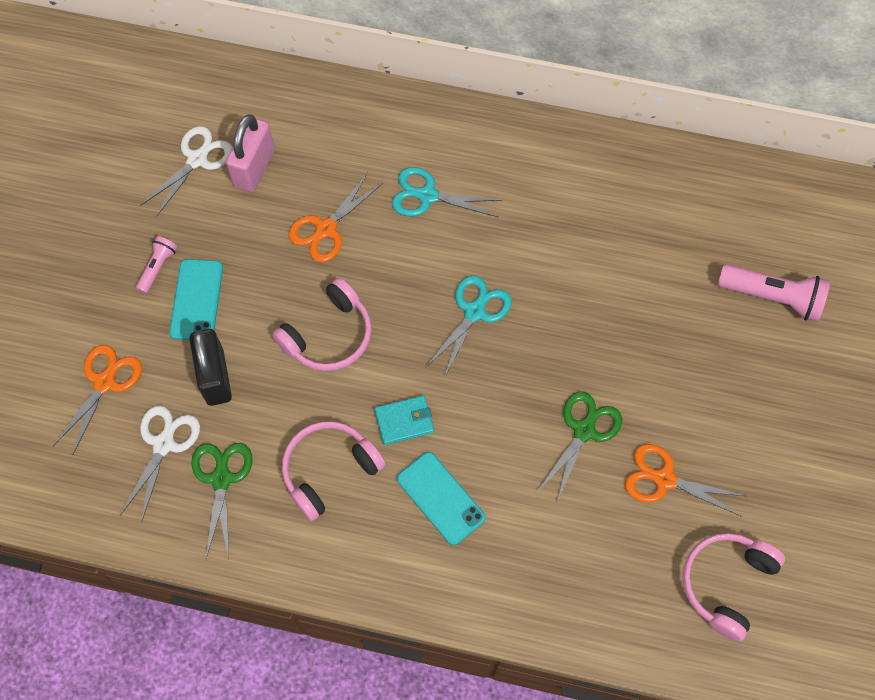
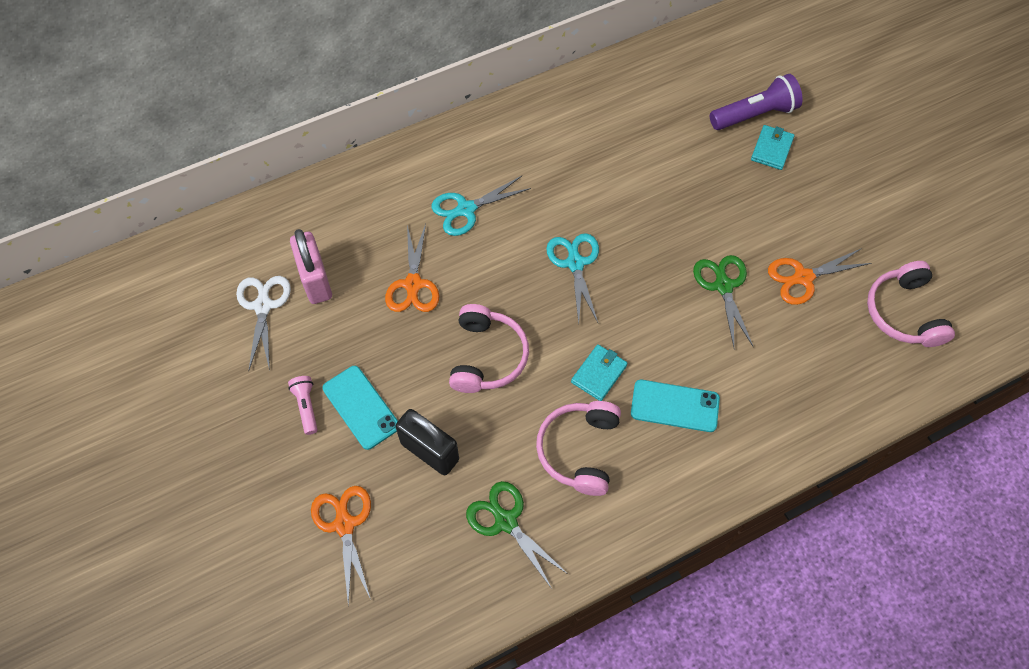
camera: 40 degrees left, 5 degrees down
white scissors [120,405,200,523] -> none
pink flashlight [718,264,830,322] -> purple flashlight [710,74,803,130]
none -> turquoise wallet [751,125,794,170]

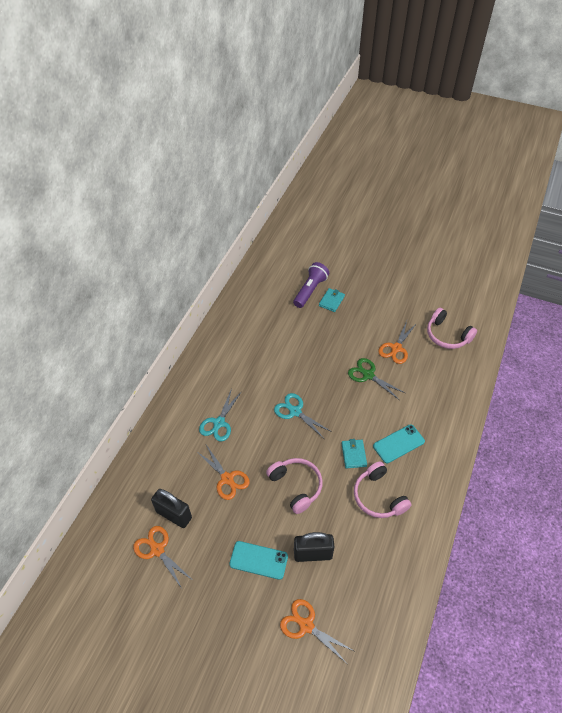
camera: 40 degrees left, 10 degrees down
white scissors [236,276,291,370] -> orange scissors [133,526,191,589]
pink flashlight [288,376,317,435] -> none
pink padlock [290,229,332,304] -> black padlock [151,489,192,528]
green scissors [466,481,569,589] -> none
turquoise wallet [751,125,794,170] -> turquoise wallet turned 45 degrees clockwise [319,288,345,312]

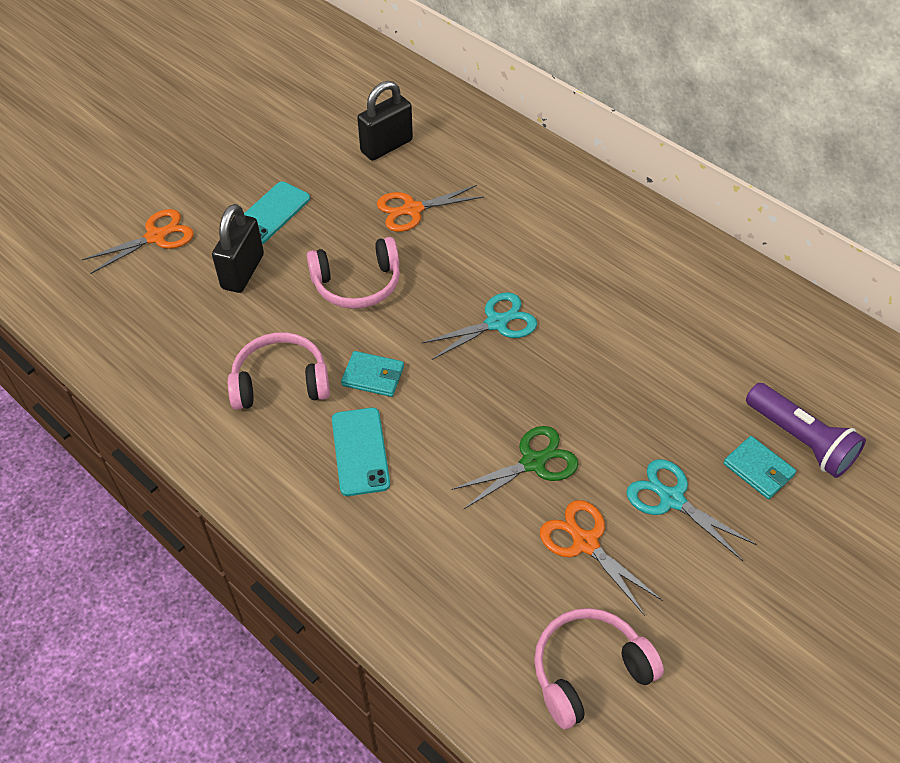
camera: 110 degrees right, 0 degrees up
orange scissors [133,526,191,589] -> none
turquoise scissors [199,388,242,441] -> turquoise scissors moved to [626,459,756,561]

